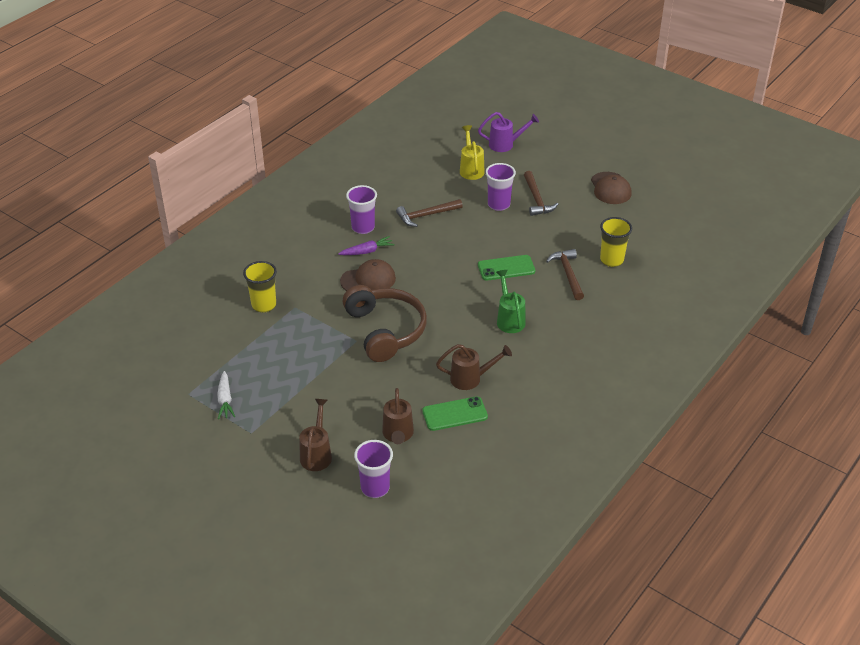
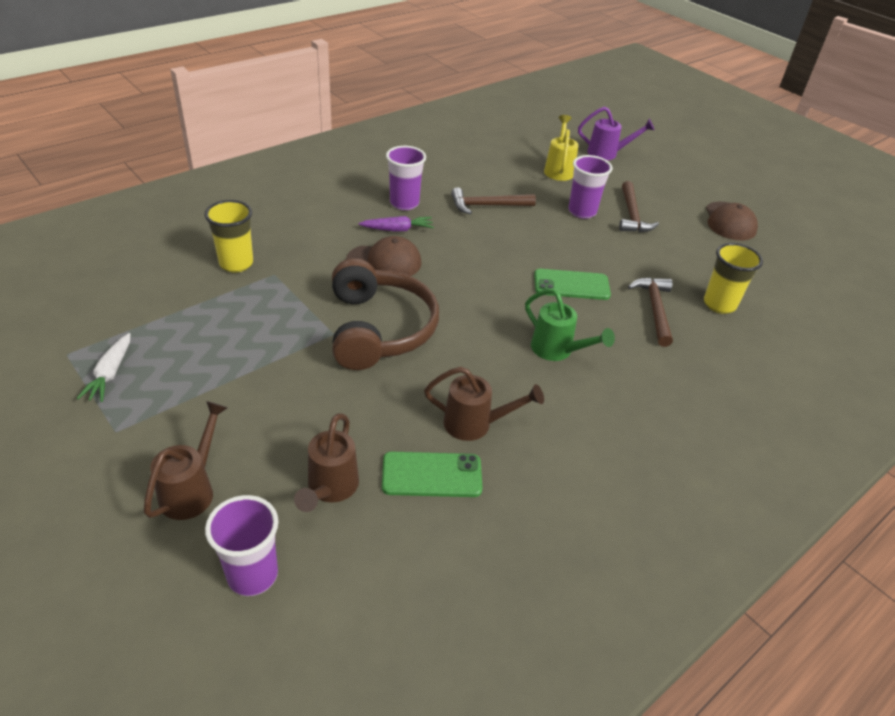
camera: 10 degrees right, 0 degrees up
green watering can [496,270,525,333] -> green watering can turned 135 degrees clockwise [525,289,615,361]

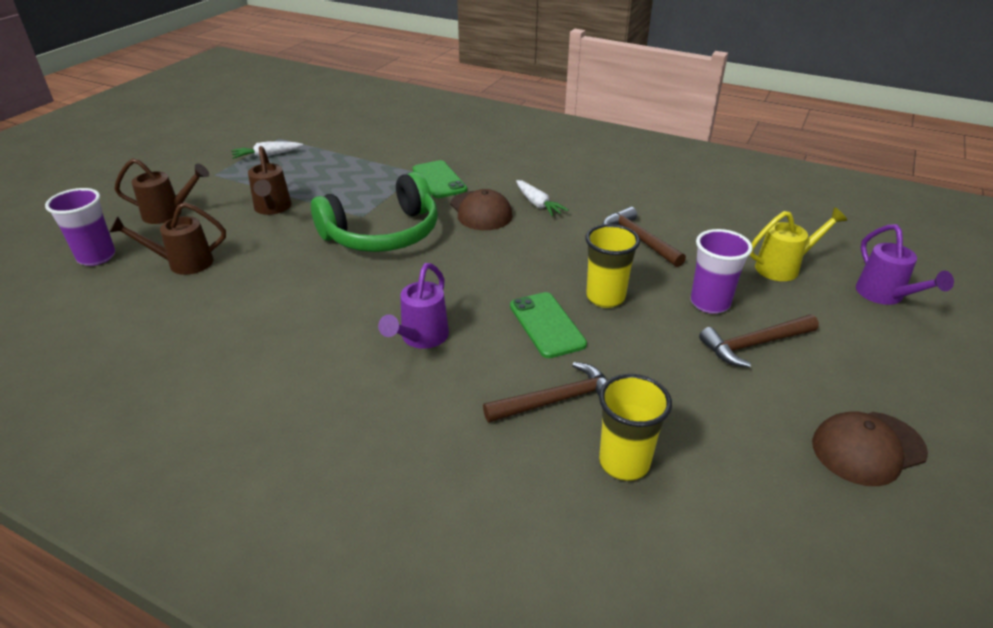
camera: 70 degrees right, 5 degrees down
yellow cup [204,200,253,273] -> yellow cup moved to [585,224,640,308]
brown headphones [332,258,439,370] -> green headphones [311,172,438,252]
purple carrot [359,216,434,232] -> white carrot [516,180,569,216]
green phone [382,452,482,497] -> green phone moved to [413,160,467,198]
purple cup [386,146,426,210] -> none
brown watering can [424,367,544,441] -> brown watering can moved to [248,146,292,215]
green watering can [525,289,615,361] -> purple watering can [378,263,449,349]

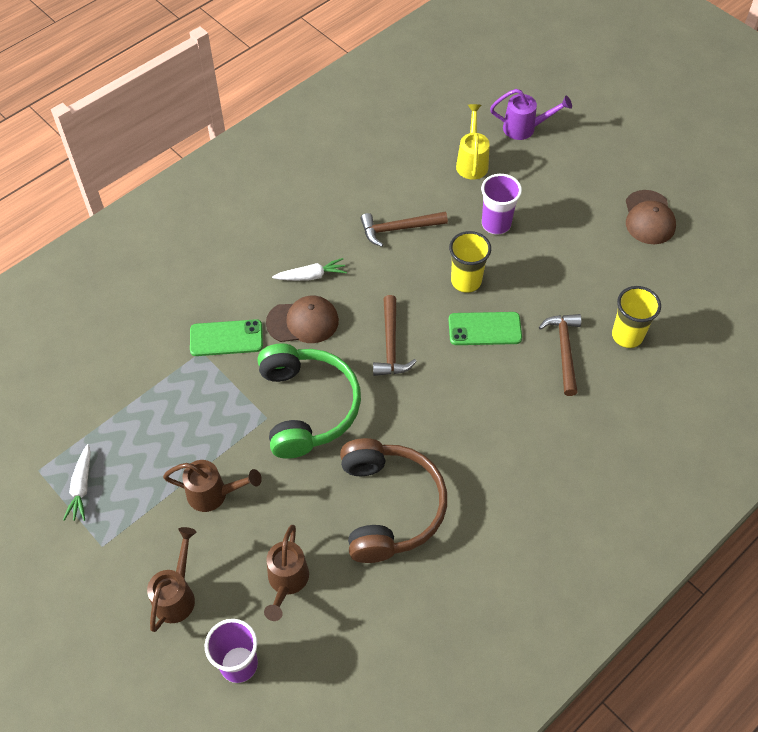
camera: 70 degrees left, 20 degrees up
purple watering can [378,263,449,349] -> none
brown hammer [699,315,819,368] -> brown hammer moved to [373,295,417,376]
none -> brown headphones [340,438,447,563]

